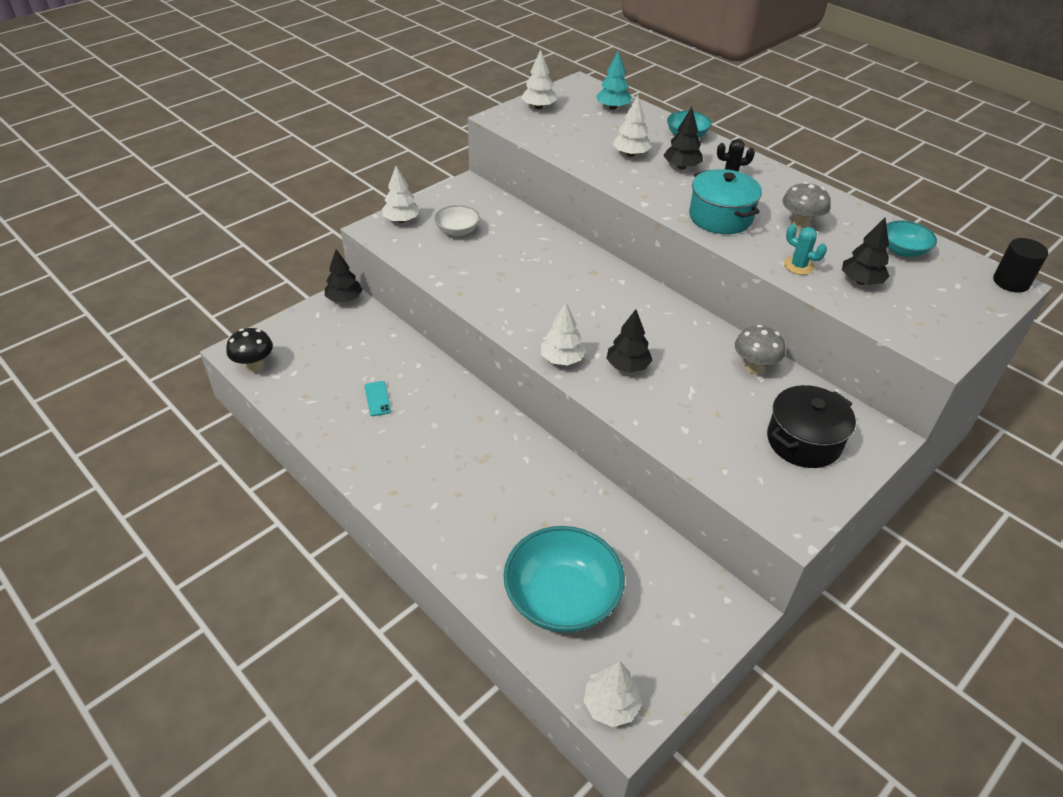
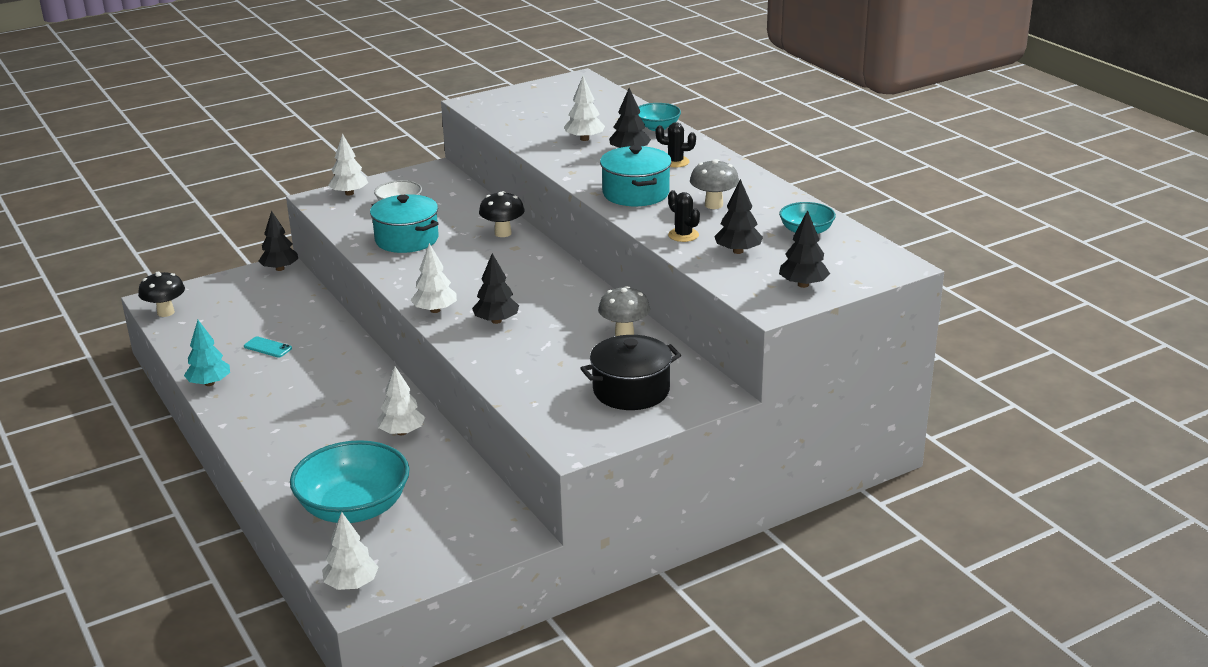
camera: 15 degrees right, 15 degrees down
turquoise phone [365,381,391,416] -> turquoise phone turned 60 degrees counterclockwise [244,336,292,358]
white tree [521,49,557,109] -> white tree moved to [377,366,425,435]
turquoise tree [596,50,632,110] -> turquoise tree moved to [184,320,230,386]
turquoise cactus [784,224,827,275] -> black cactus [668,190,700,242]
black cylinder [993,238,1048,293] -> none
none -> turquoise pot [370,194,439,253]
none -> black mushroom [479,191,525,237]
none -> black tree [779,210,830,288]

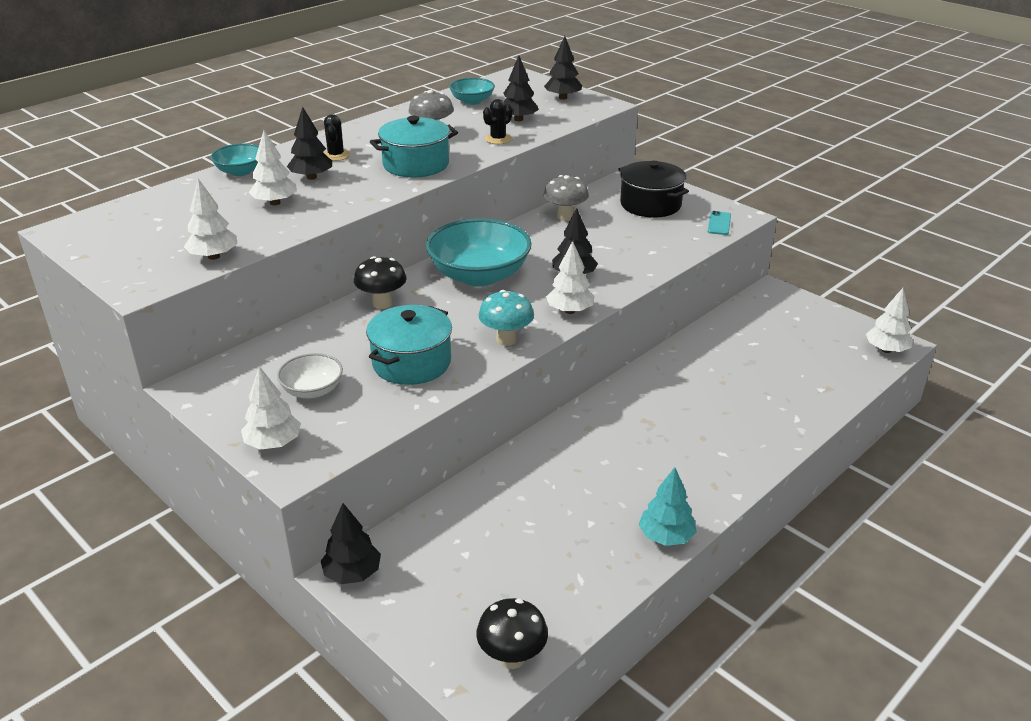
camera: 105 degrees left, 5 degrees up
turquoise phone [244,336,292,358] -> turquoise phone moved to [707,211,731,235]
turquoise bowl [290,440,409,523] -> turquoise bowl moved to [426,218,532,286]
white tree [377,366,425,435] -> white tree moved to [184,179,238,260]
none -> turquoise mushroom [478,290,534,346]

